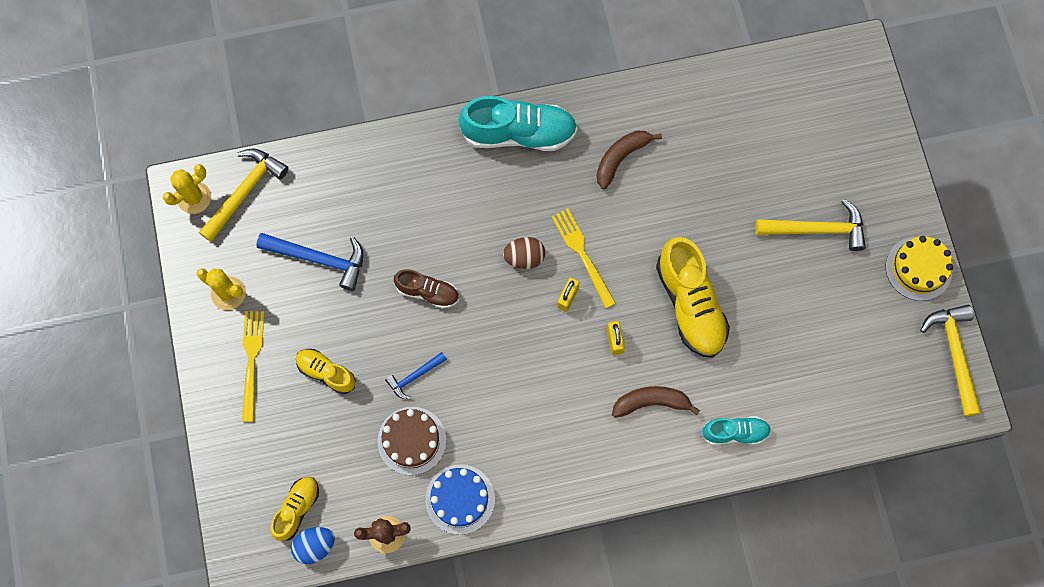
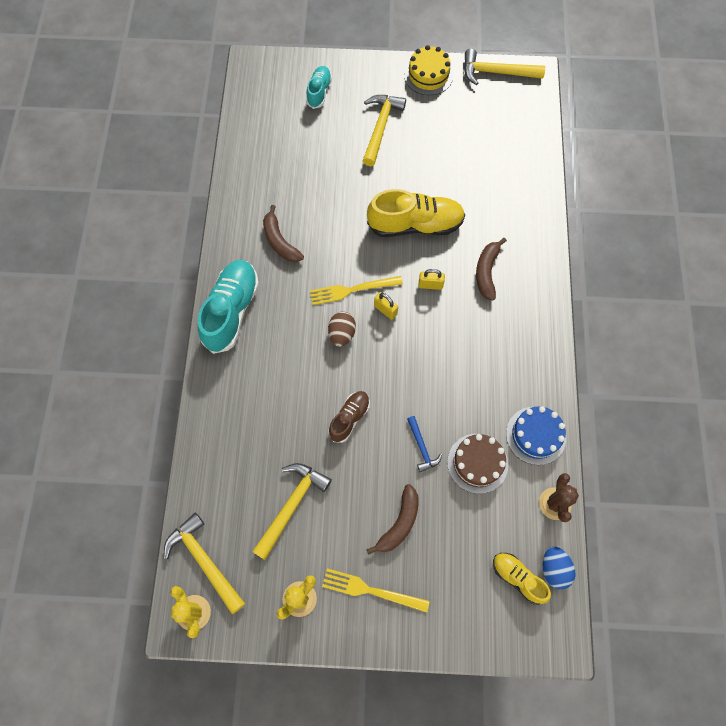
camera: 75 degrees left, 5 degrees down
blue hammer [256,233,364,291] -> yellow hammer [252,463,332,560]
yellow shoe [296,349,356,394] -> brown banana [366,484,419,555]
turquoise shoe [702,416,771,445] -> turquoise shoe moved to [306,66,332,109]

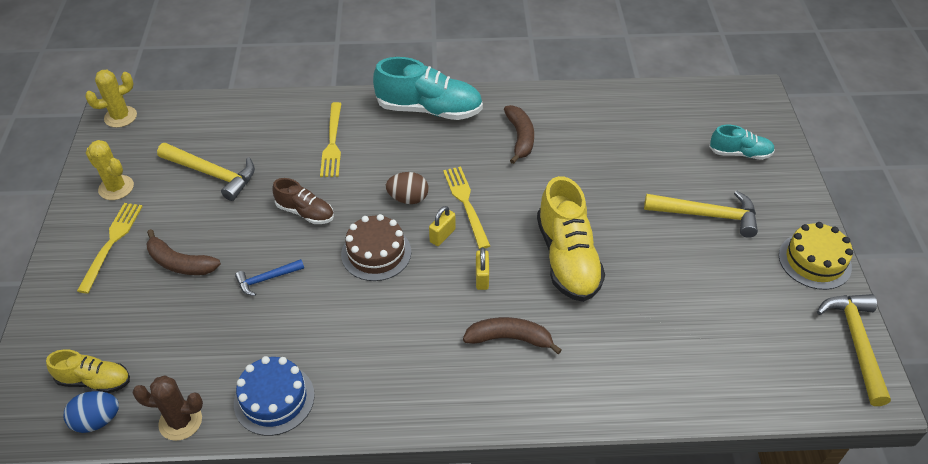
camera: 85 degrees right, 20 degrees down
yellow hammer [164,513,245,614] -> none
brown banana [263,205,304,262] -> brown banana turned 120 degrees clockwise [504,105,534,164]
brown cake [447,434,508,494] -> brown cake moved to [341,214,411,281]
yellow shoe [493,553,551,605] -> yellow shoe turned 60 degrees clockwise [46,349,130,393]
none -> yellow fork [320,102,342,177]

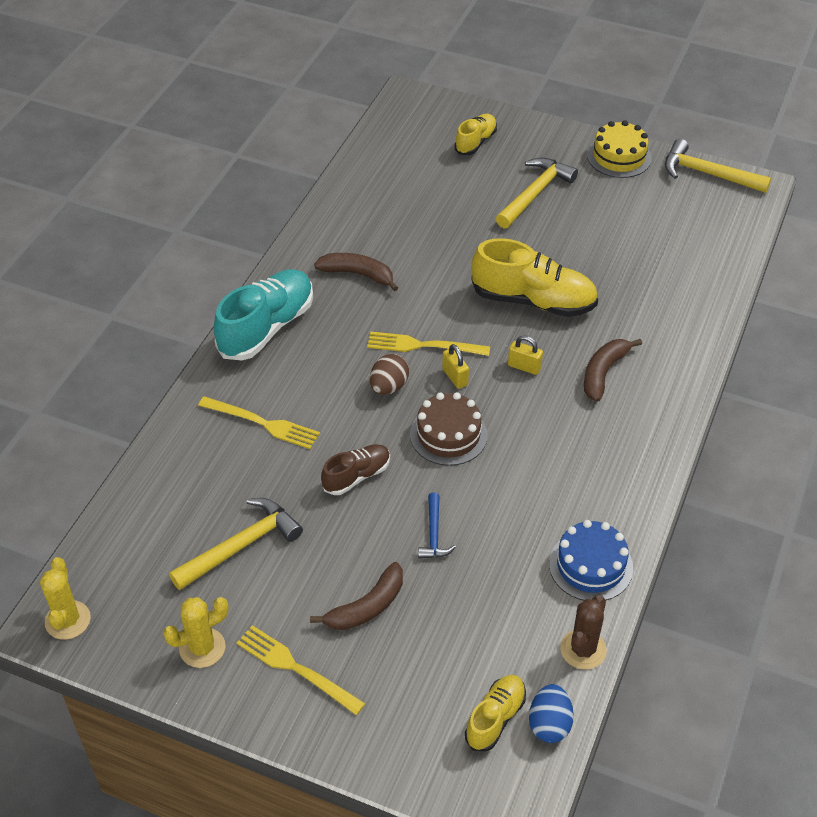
camera: 65 degrees left, 0 degrees up
turquoise shoe [709,125,775,160] -> yellow shoe [455,114,497,155]

